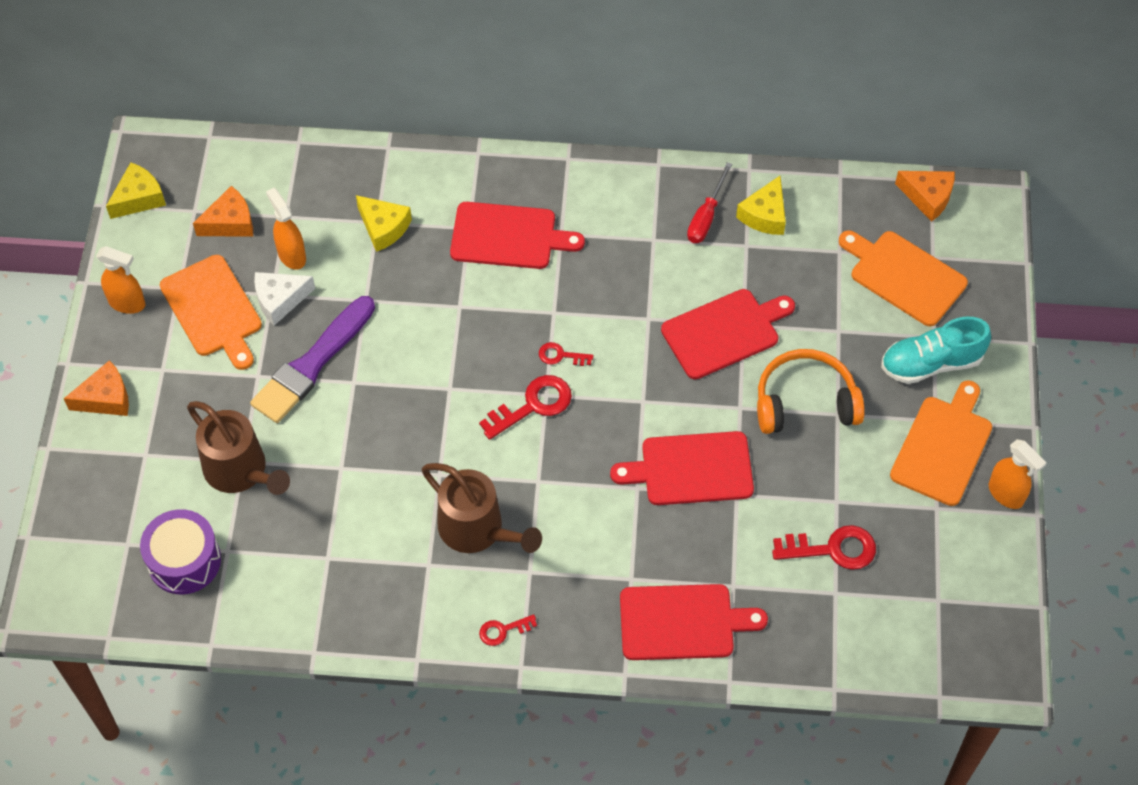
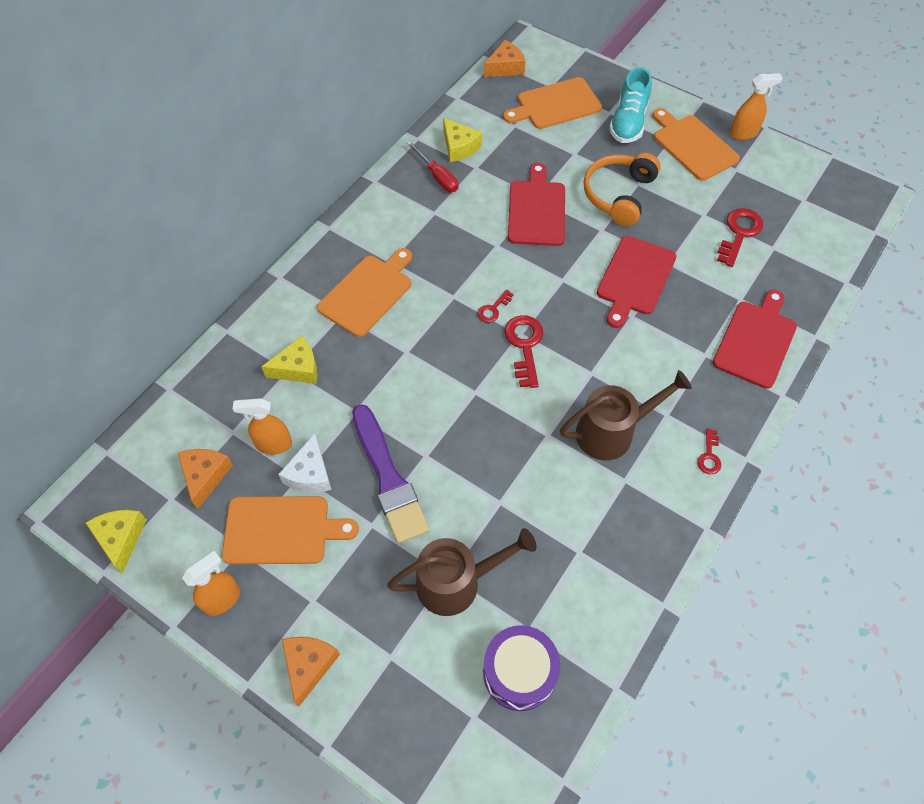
camera: 60 degrees left, 0 degrees up
red cutting board [450,202,585,269] -> orange cutting board [317,248,412,337]

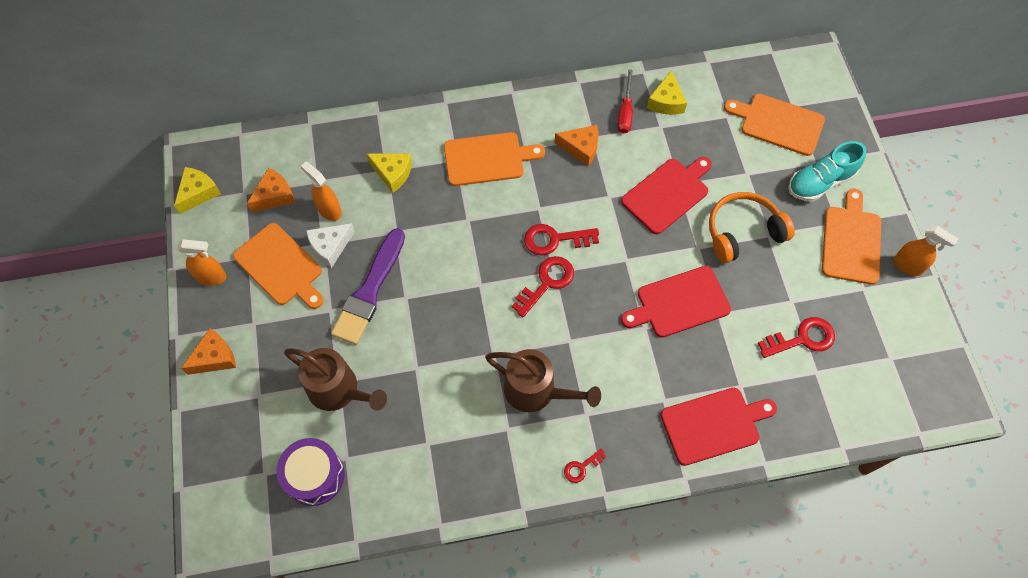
camera: 45 degrees right, 5 degrees up
red key [478,290,514,323] -> red key [524,224,599,255], size x1.79
orange cheese [484,40,525,77] -> orange cheese moved to [554,125,598,166]

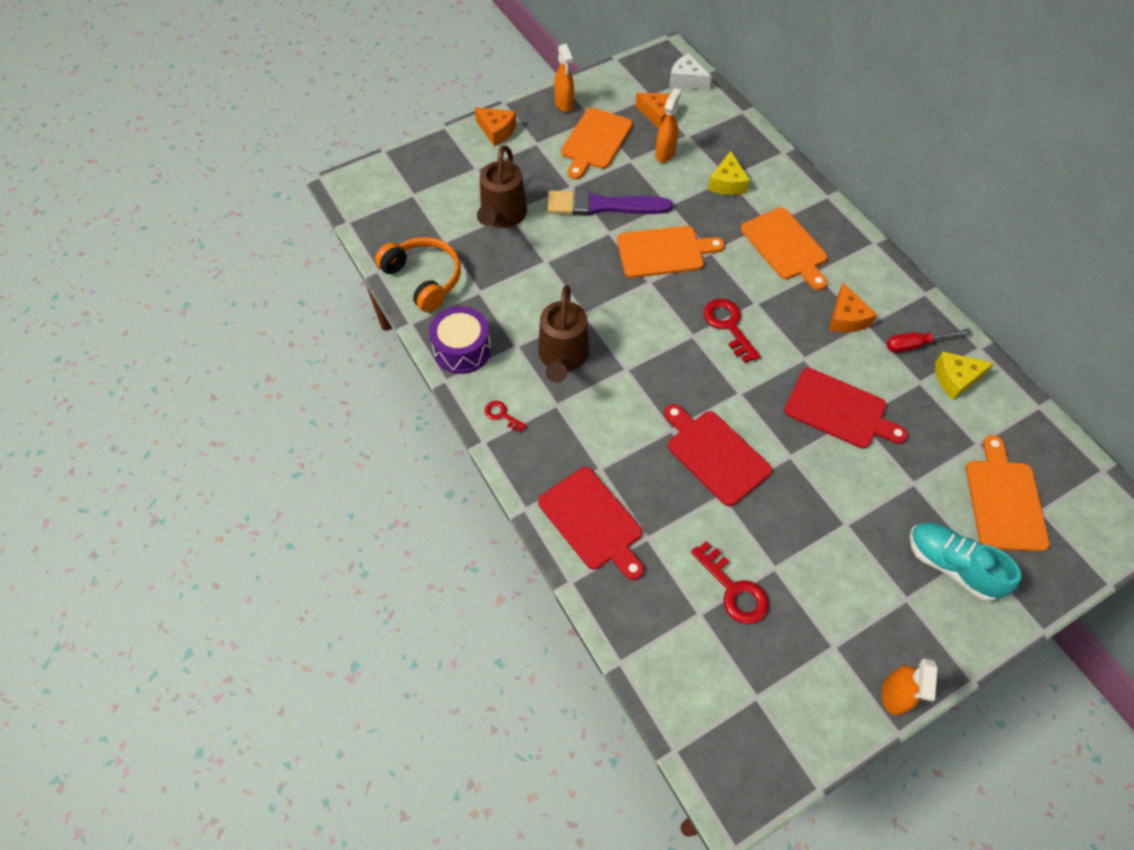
camera: 70 degrees right, 5 degrees down
yellow cheese [174,167,221,214] -> none
purple drum [276,438,345,506] -> purple drum moved to [429,306,491,374]
white cheese [306,223,355,268] -> white cheese moved to [669,53,711,90]
red key [512,256,574,317] -> none
orange headphones [709,192,795,263] -> orange headphones moved to [375,237,461,312]
orange cutting board [822,189,881,285] -> orange cutting board moved to [617,226,725,278]

